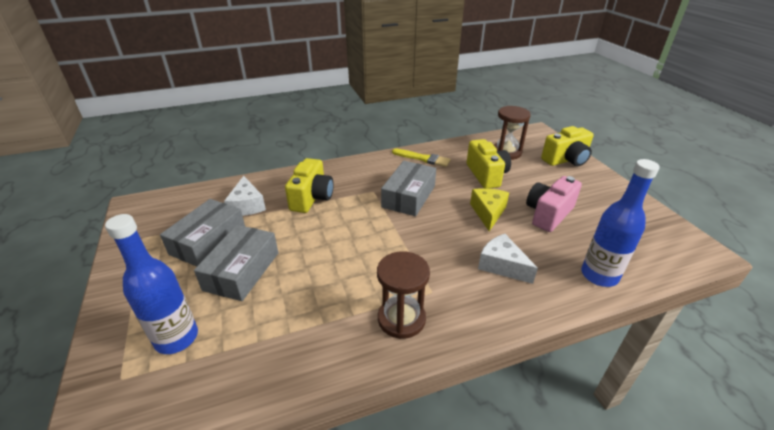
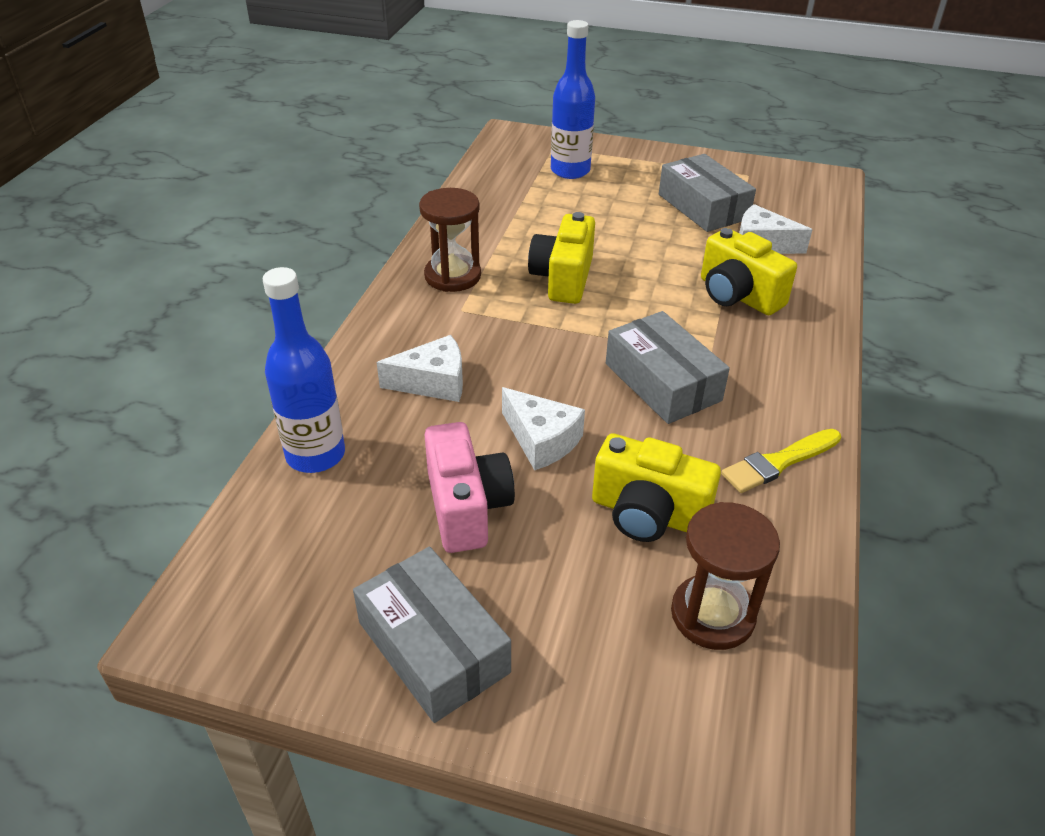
camera: 125 degrees right, 5 degrees up
grey box [194,225,278,301] -> grey box moved to [353,547,511,723]
yellow cheese [470,188,509,231] -> white cheese [502,387,585,471]
yellow camera [541,126,594,166] -> yellow camera moved to [528,212,595,304]

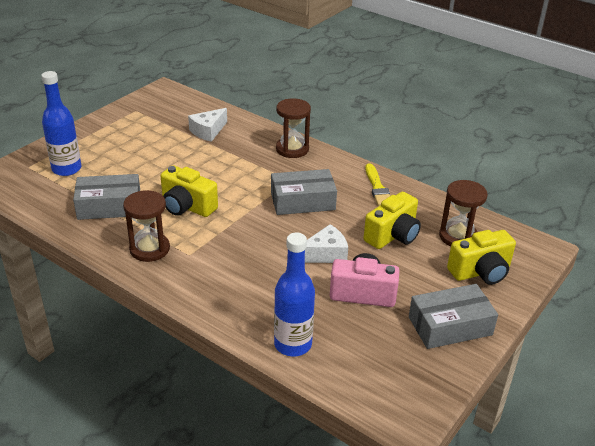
camera: 70 degrees left, 5 degrees down
white cheese [377,335,463,402] -> none
grey box [659,154,756,232] -> grey box moved to [73,174,140,220]
yellow camera [701,228,797,315] -> yellow camera moved to [447,230,516,285]
none -> brown hourglass [276,98,311,158]

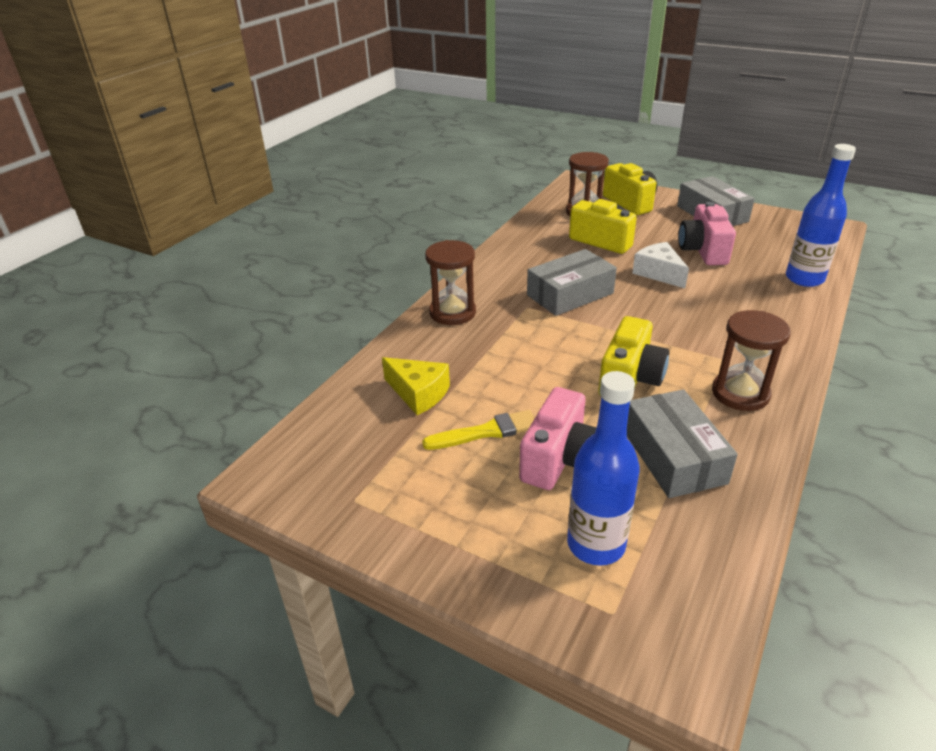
camera: 95 degrees left, 0 degrees up
white cheese [188,108,227,142] -> yellow cheese [382,357,450,415]
grey box [271,169,337,215] -> grey box turned 75 degrees clockwise [527,249,617,316]
yellow brush [365,163,390,206] -> yellow brush moved to [422,410,535,450]
none -> pink camera [519,387,596,490]

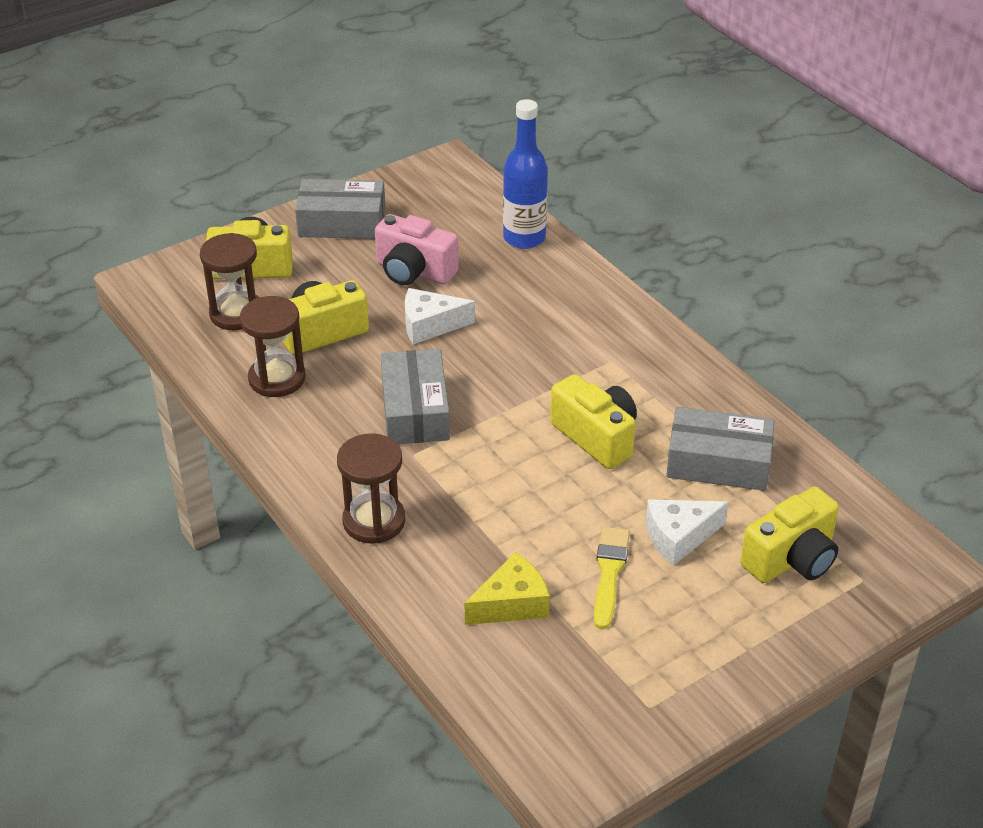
camera: 65 degrees left, 5 degrees up
pink camera [519,387,596,490] -> white cheese [646,499,729,566]
blue bottle [567,371,640,565] -> yellow camera [740,486,839,583]
brown hourglass [712,310,791,411] -> brown hourglass moved to [240,296,306,397]

